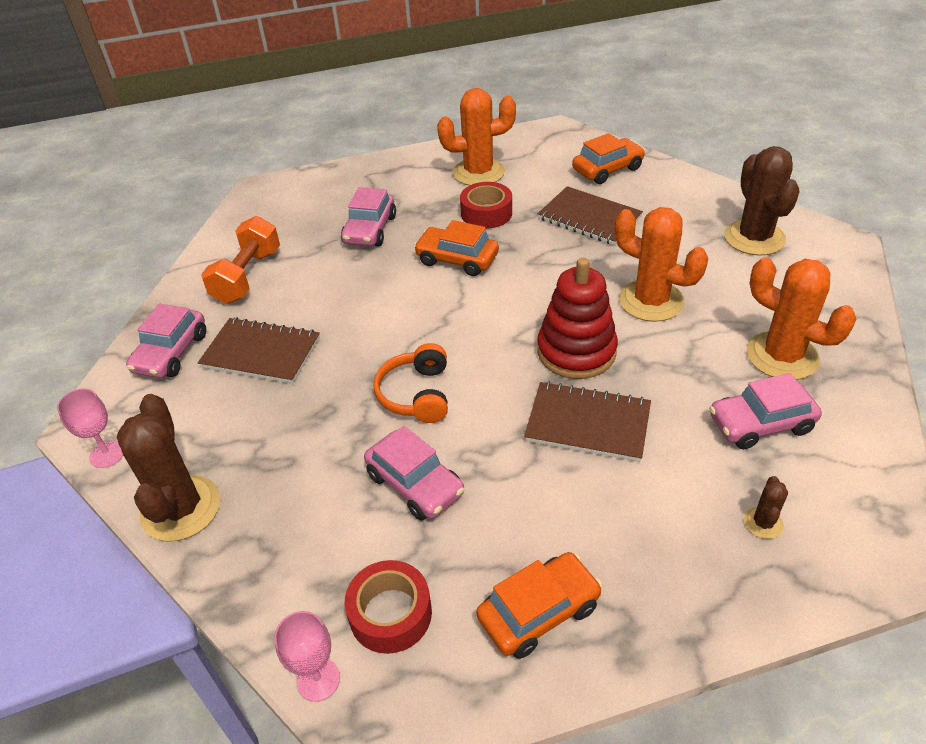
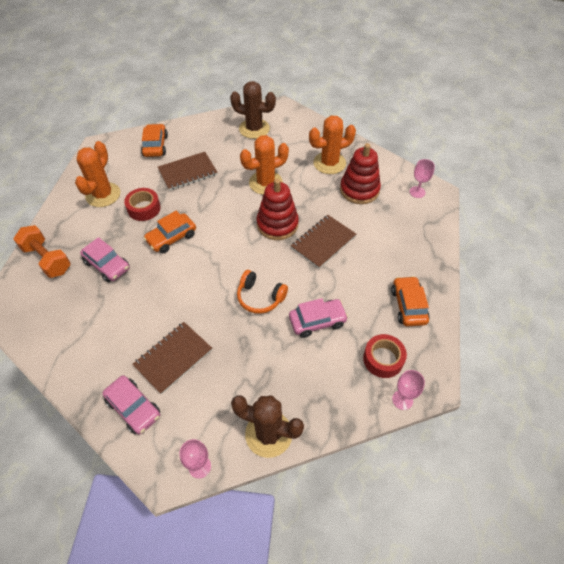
camera: 65 degrees left, 10 degrees up
orange dumbbell [201,216,280,304] -> orange dumbbell moved to [13,225,71,278]
pink car [709,373,822,449] -> red stacking toy [340,143,381,204]
brown cactus [744,476,788,539] -> none
none -> pink goblet [410,159,435,198]

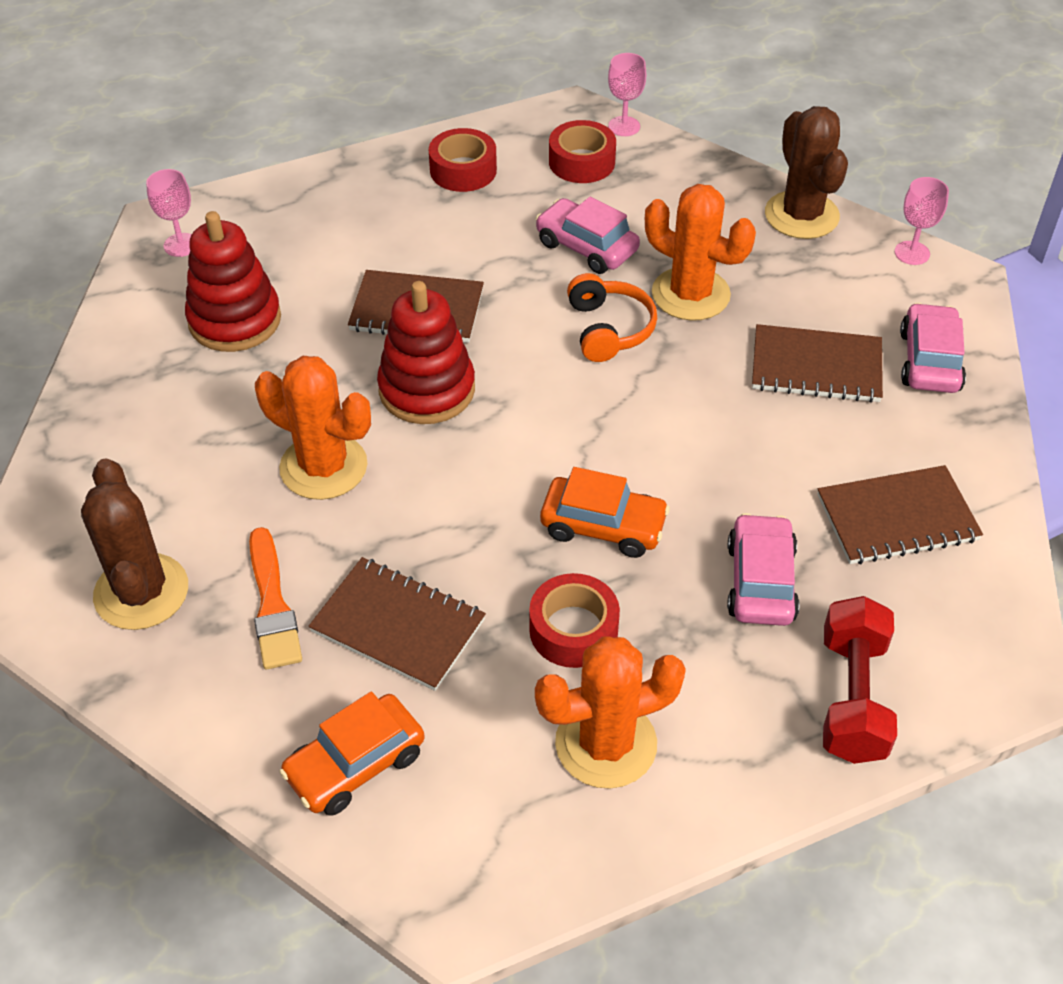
camera: 125 degrees left, 5 degrees down
orange dumbbell [13,225,71,278] -> red dumbbell [823,596,897,764]
orange cactus [309,116,356,174] -> orange cactus moved to [645,184,756,321]
orange car [391,276,430,326] -> red tape [429,128,497,192]
none -> orange brush [249,527,302,669]
none -> brown notebook [817,465,983,564]

